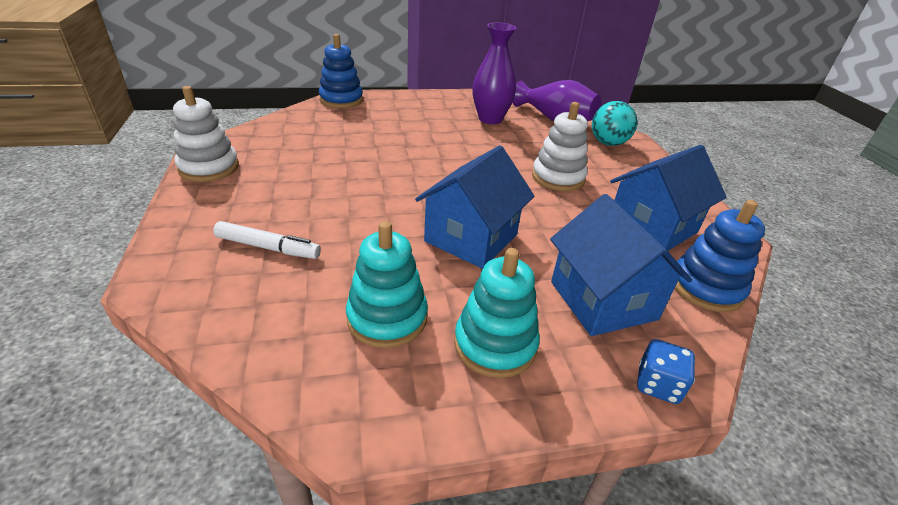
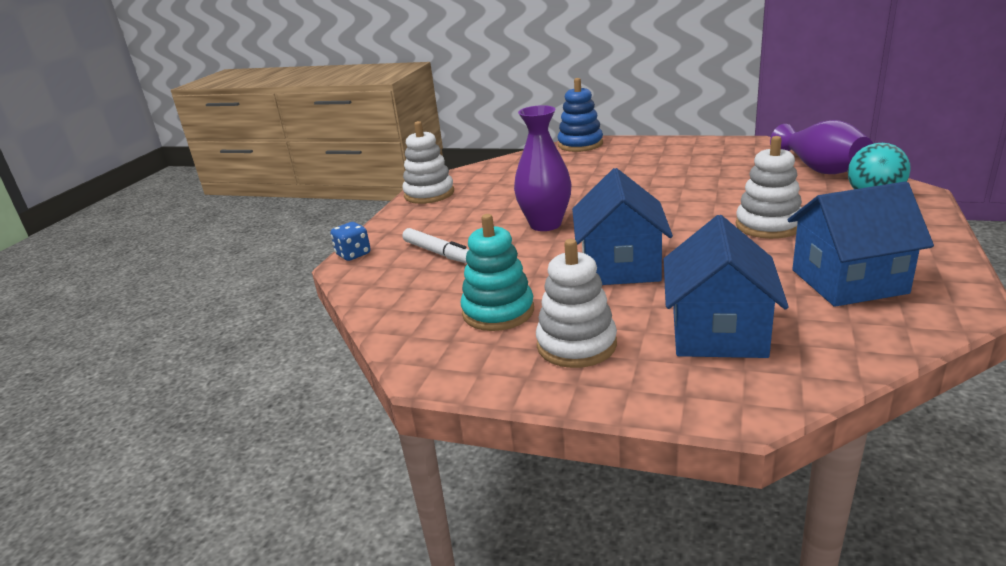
camera: 35 degrees right, 10 degrees down
blue house [415,146,535,269] -> blue house turned 60 degrees counterclockwise [572,168,673,285]
turquoise stacking toy [454,248,540,378] -> white stacking toy [536,239,617,368]
purple vase [472,22,516,124] -> purple vase moved to [514,105,572,231]
blue dice [637,339,695,404] -> blue dice moved to [330,222,371,261]
blue stacking toy [674,200,765,312] -> none

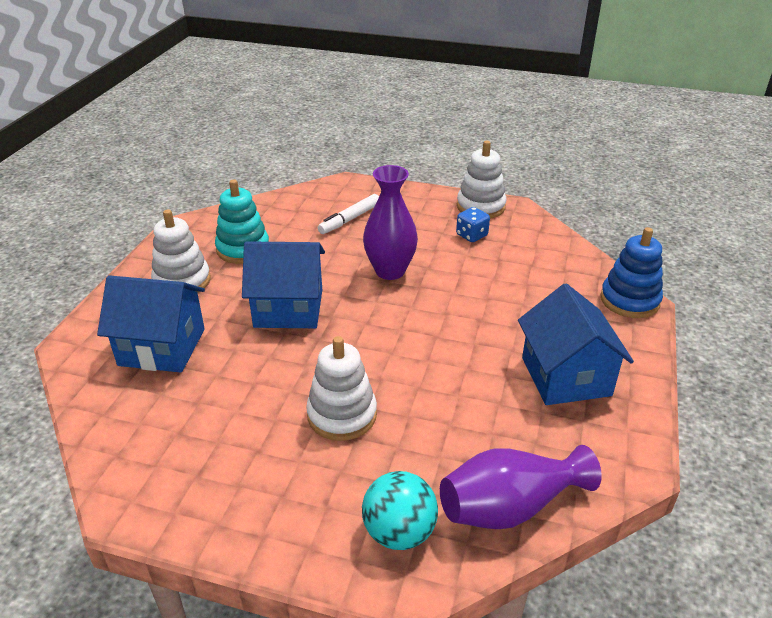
camera: 85 degrees right, 10 degrees up
blue dice [330,222,371,261] -> blue dice moved to [456,207,490,242]
blue house [788,181,934,307] -> blue house moved to [518,283,634,405]

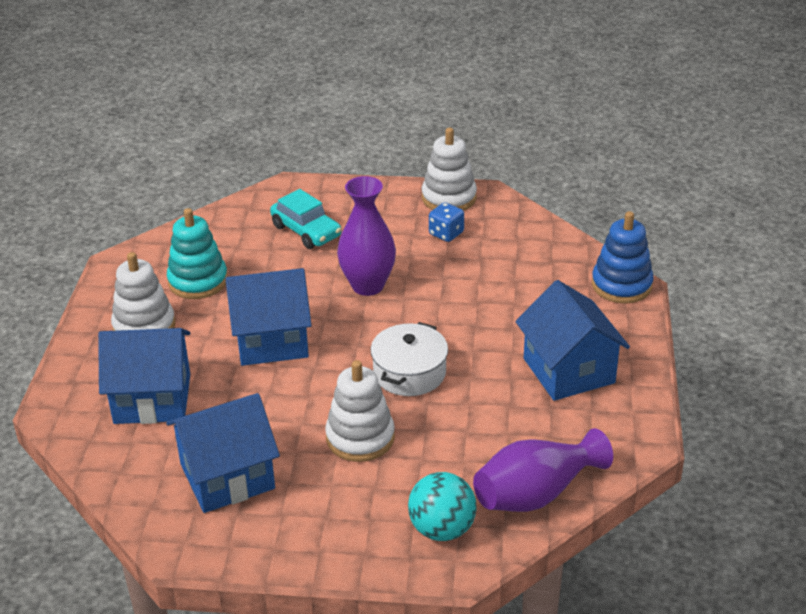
camera: 10 degrees left, 0 degrees up
white marker [318,194,379,234] -> turquoise car [270,189,341,249]
none -> blue house [166,393,280,513]
none -> white pot [370,322,448,396]

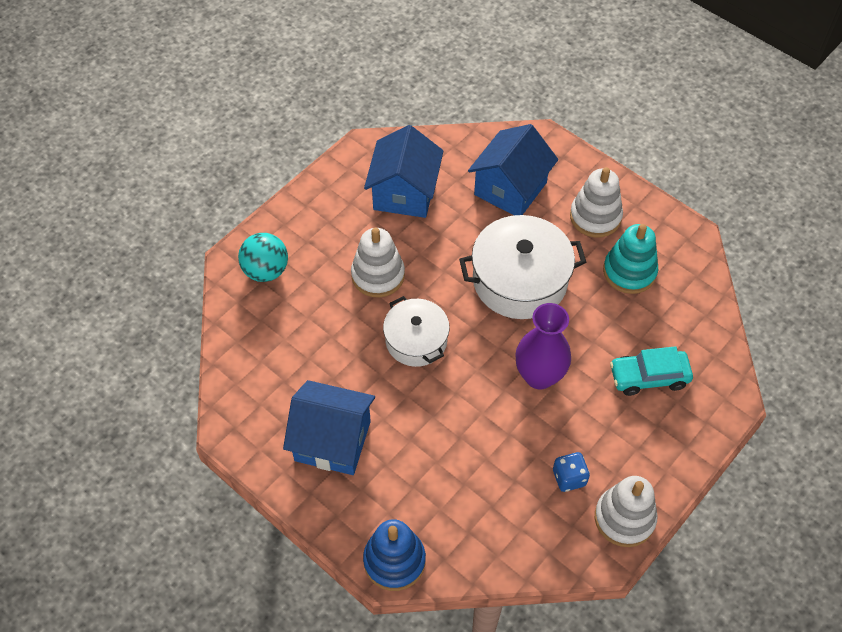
camera: 125 degrees right, 20 degrees up
blue house [225,268,312,366] -> white pot [459,215,586,319]
purple vase [473,428,613,512] -> none

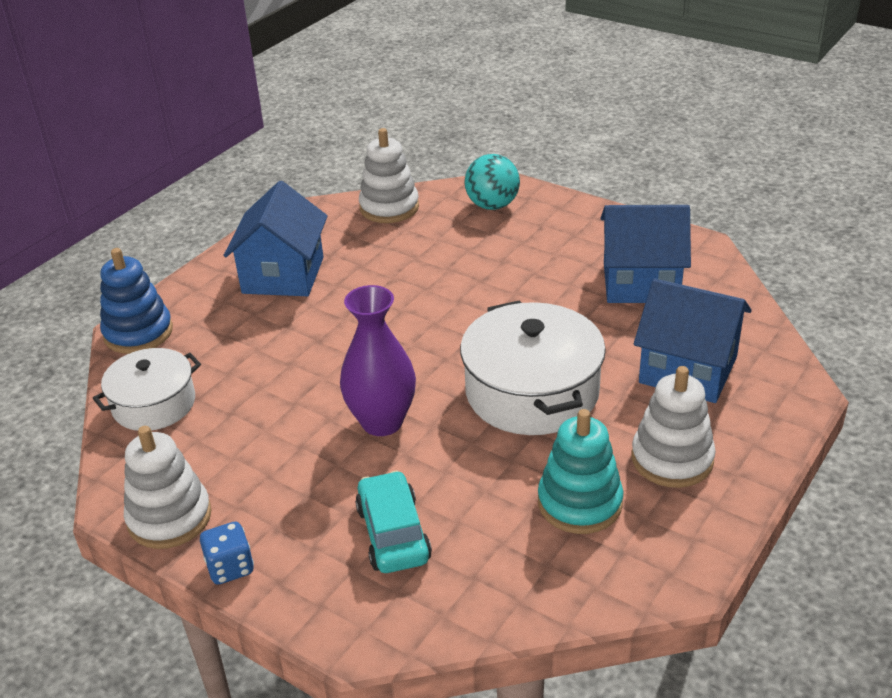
camera: 85 degrees right, 20 degrees down
white stacking toy [351,228,405,297] -> white stacking toy moved to [359,128,419,223]
white pot [383,296,450,367] -> white pot moved to [93,348,201,431]
blue dice [553,452,590,492] -> blue dice moved to [200,522,254,585]

